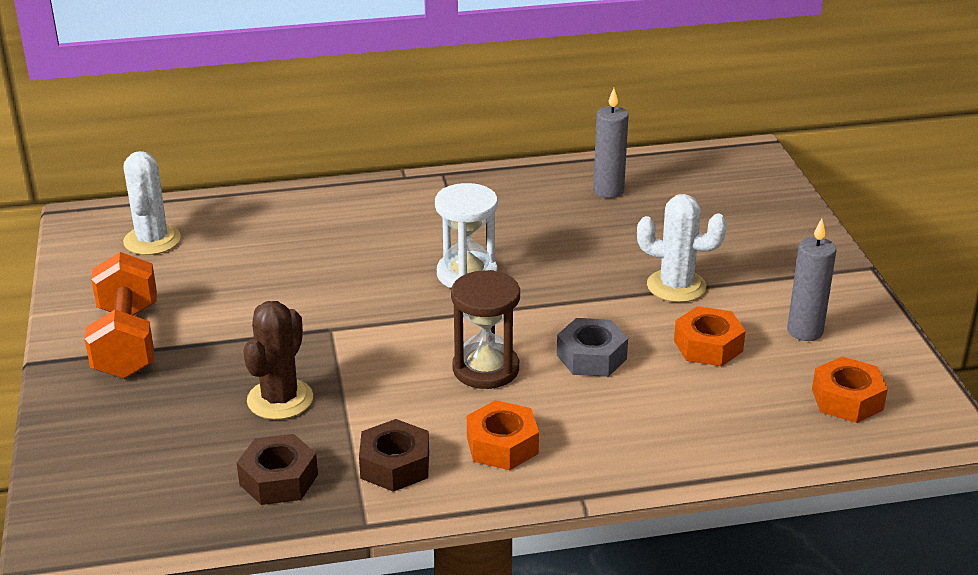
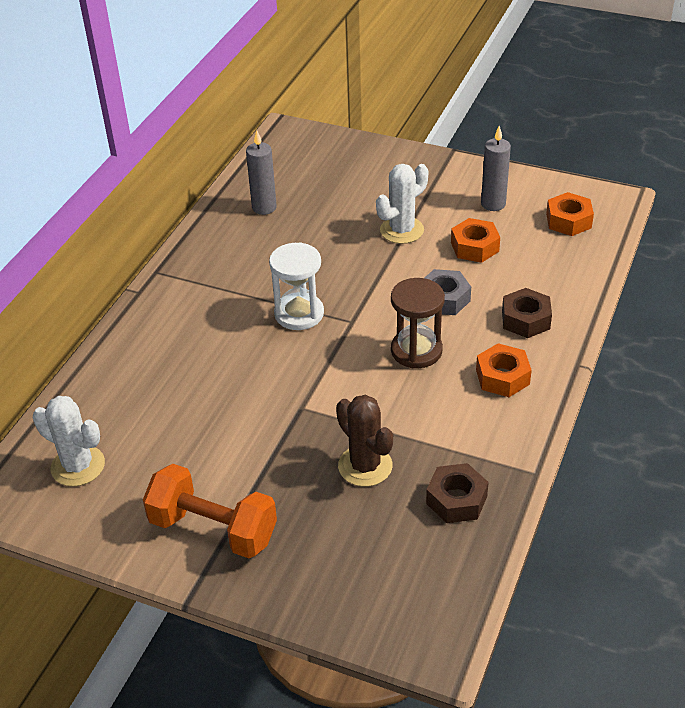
camera: 55 degrees left, 10 degrees up
brown nut [359,419,429,492] -> brown nut moved to [502,288,552,338]

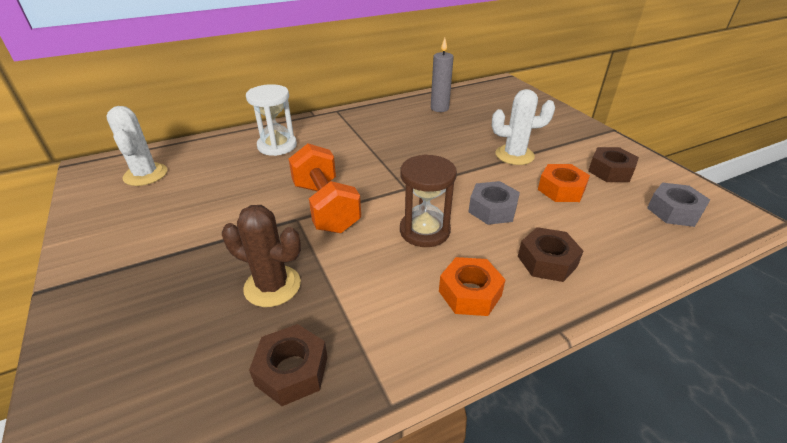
camera: 40 degrees right, 5 degrees down
orange dumbbell [143,464,277,558] -> orange dumbbell moved to [289,143,361,233]
white hourglass [269,242,324,330] -> white hourglass moved to [246,84,297,156]
brown cactus [336,395,393,487] -> brown cactus turned 75 degrees counterclockwise [222,205,301,307]
grey candle [481,126,511,211] -> brown nut [588,147,639,182]
orange nut [546,192,594,236] -> grey nut [647,183,710,227]

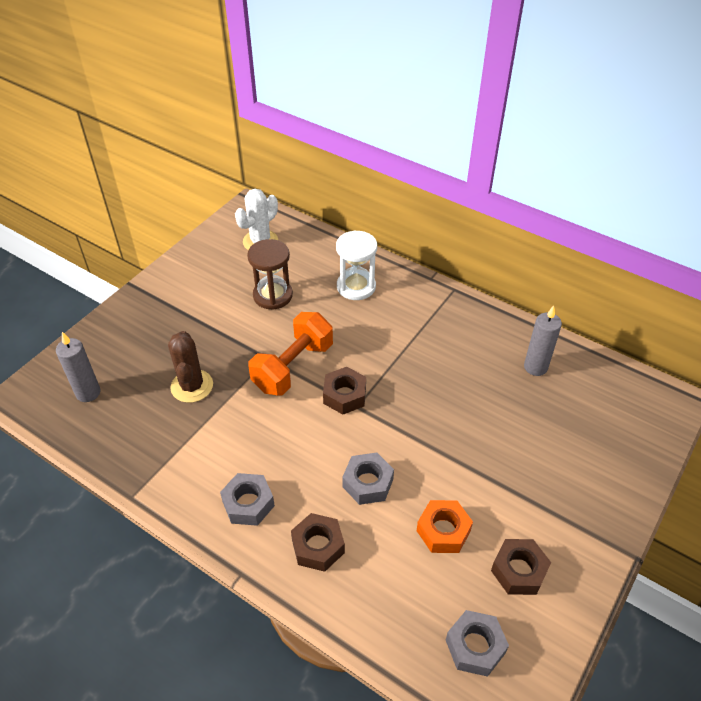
camera: 60 degrees right, 10 degrees up
brown nut [249,324,327,406] -> brown nut moved to [323,367,366,415]
brown hourglass [400,154,457,247] -> brown hourglass moved to [247,239,293,310]
orange nut [439,257,506,316] -> grey nut [220,473,275,526]
white cactus [492,89,555,165] -> none
none -> grey candle [56,332,100,402]

